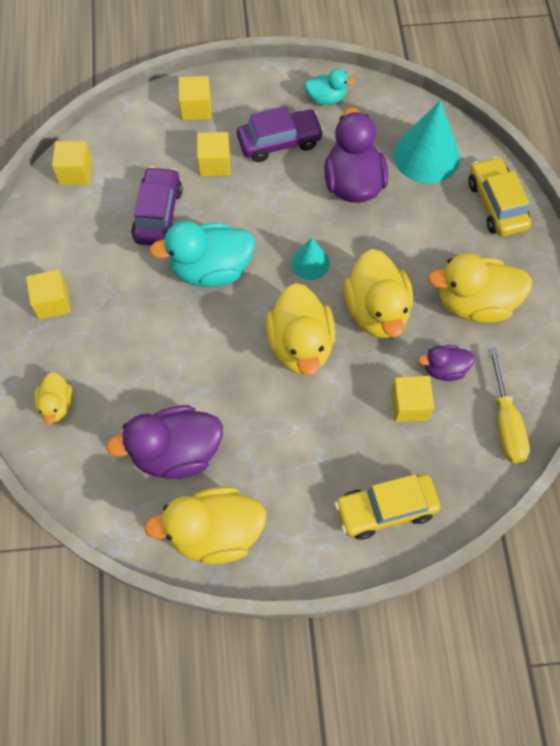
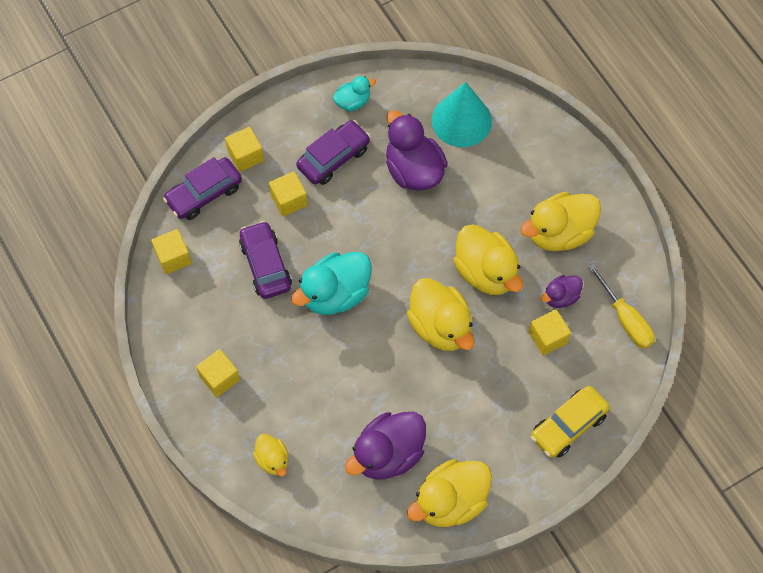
camera: 25 degrees left, 0 degrees up
turquoise cone [291,238,330,280] -> none
yellow car [468,156,531,237] -> none
none -> purple car [163,157,242,220]

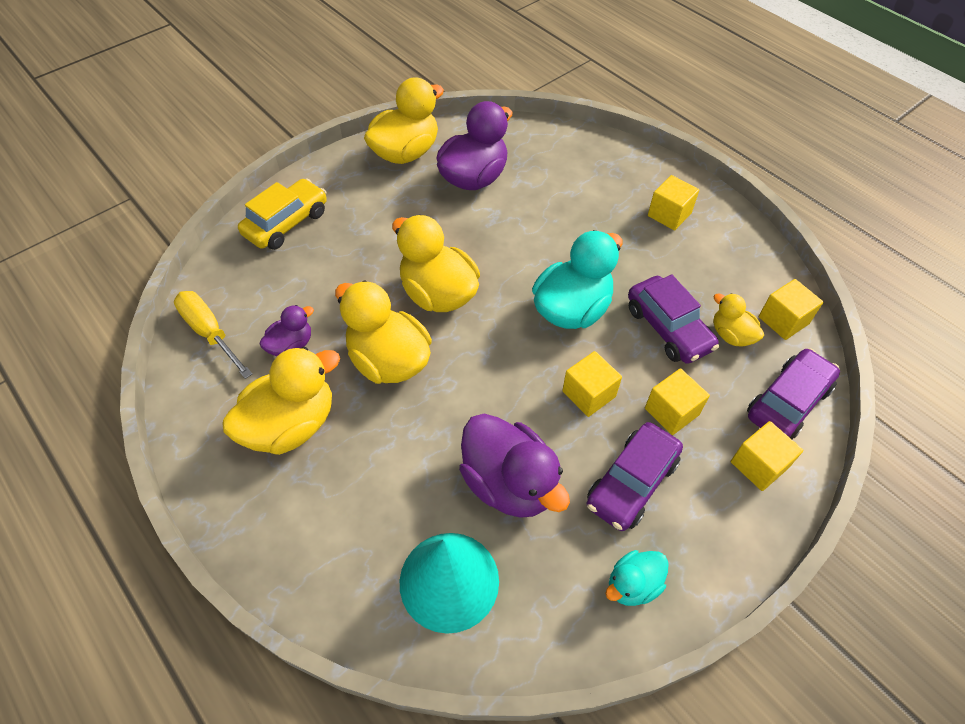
camera: 170 degrees right, 10 degrees down
yellow duck [253,434,288,477] -> yellow duck moved to [713,293,764,346]
yellow cube [529,309,571,356] -> yellow cube moved to [562,351,622,417]

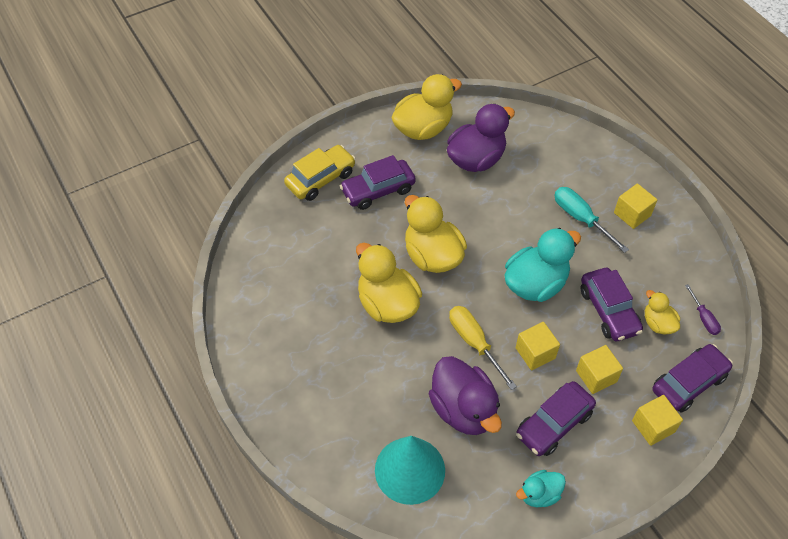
camera: 10 degrees right, 0 degrees up
yellow screwdriver [174,291,252,379] -> yellow screwdriver moved to [449,306,517,390]
yellow duck [222,347,340,455] -> none
purple duck [259,305,314,356] -> none
yellow cube [759,279,823,340] -> purple screwdriver [685,284,721,335]
none -> purple car [340,155,416,210]
none -> turquoise screwdriver [554,187,629,253]

